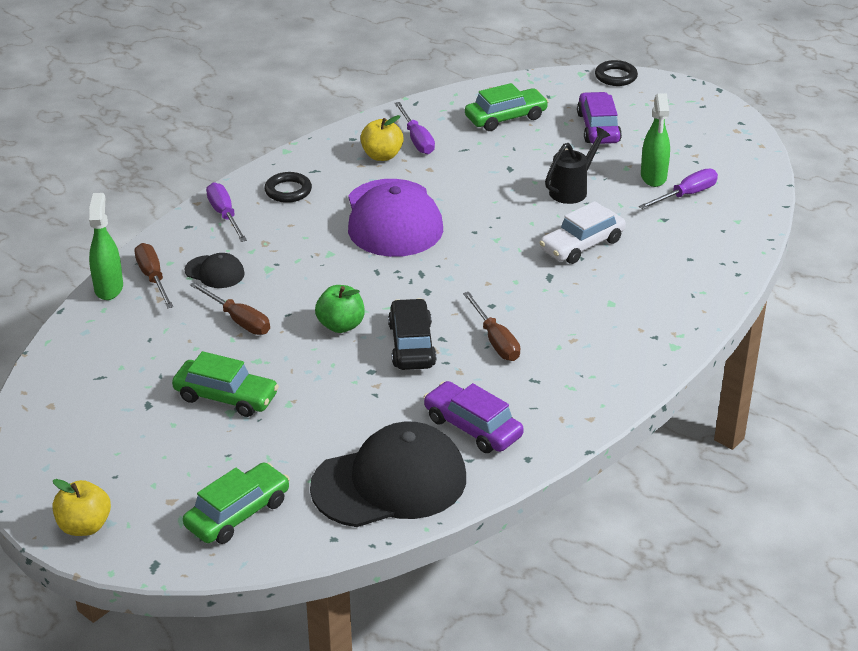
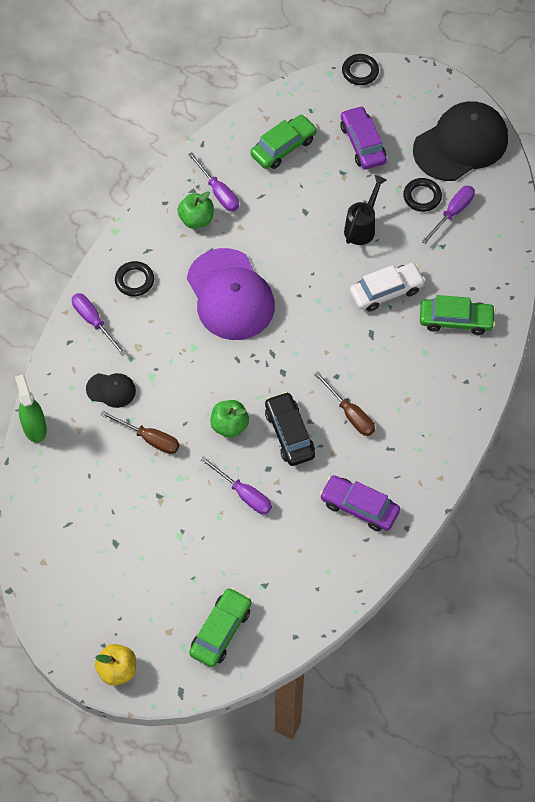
camera: 15 degrees left, 25 degrees up
brown screwdriver [134,243,173,309] -> none
green car [172,351,279,417] -> green car moved to [420,295,496,335]
black cap [310,422,466,527] -> black cap moved to [413,101,508,181]
yellow apple [360,115,404,161] -> green apple [177,191,214,229]
white car [539,201,626,264] -> white car turned 150 degrees counterclockwise [350,263,426,312]
green spray bottle [641,93,670,187] -> black ring [403,178,442,212]
none -> purple screwdriver [201,457,272,514]

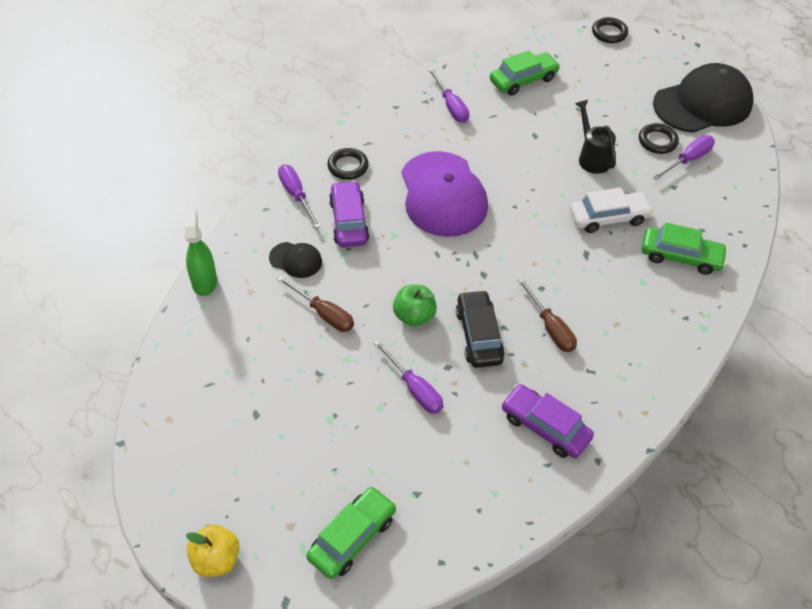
camera: 10 degrees right, 10 degrees down
green apple [177,191,214,229] -> none
purple car [340,106,387,169] -> purple car moved to [329,181,369,247]
black watering can [344,175,387,245] -> black watering can turned 60 degrees counterclockwise [575,100,616,174]

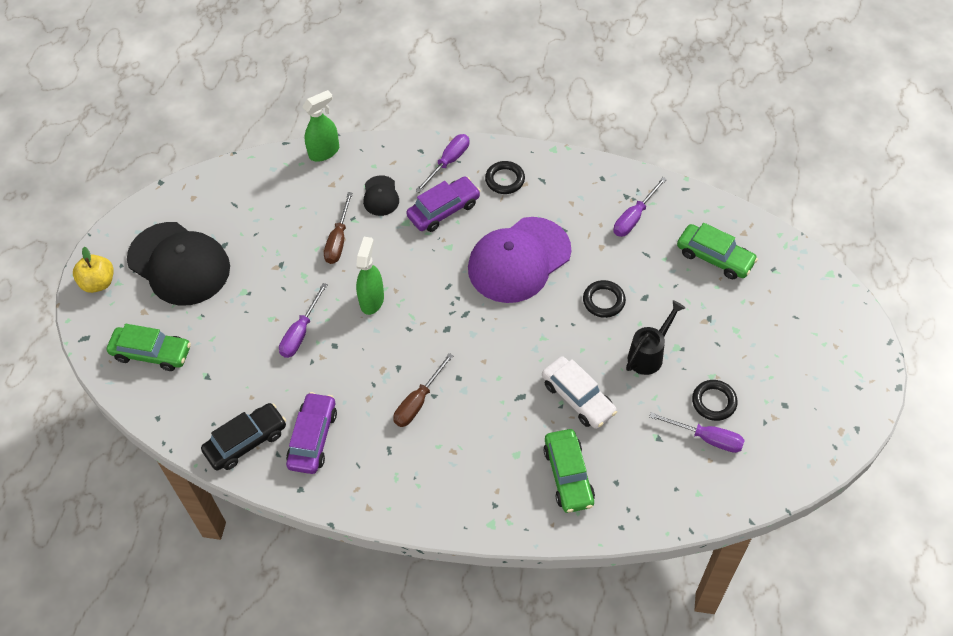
camera: 65 degrees right, 5 degrees up
green apple [393,284,437,327] -> green spray bottle [356,237,384,315]
black car [456,290,505,368] -> black car moved to [201,403,286,470]
black ring [592,17,628,43] -> black ring moved to [583,280,626,318]
black cap [653,63,753,133] -> black cap moved to [127,222,230,305]

